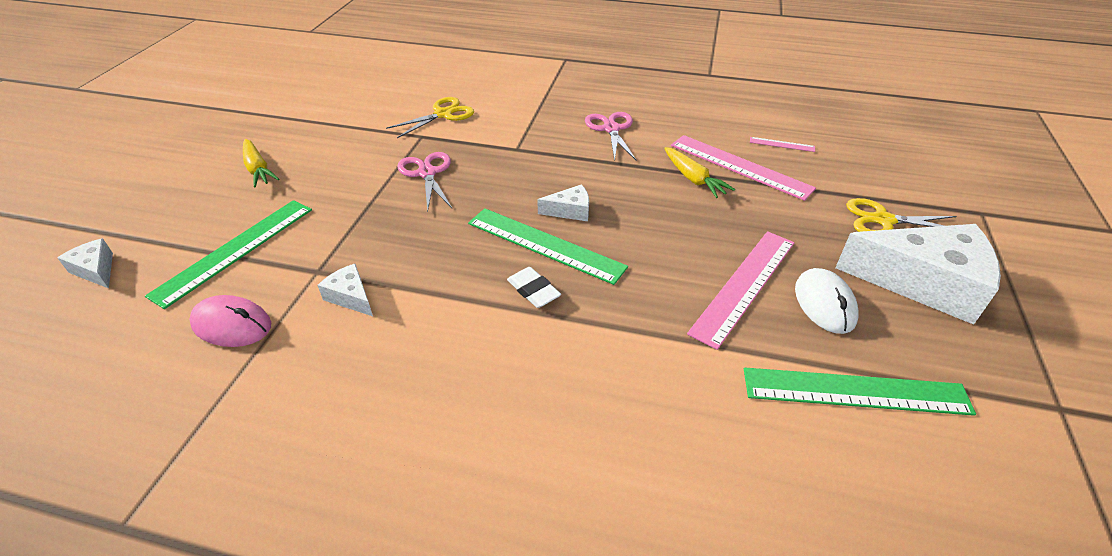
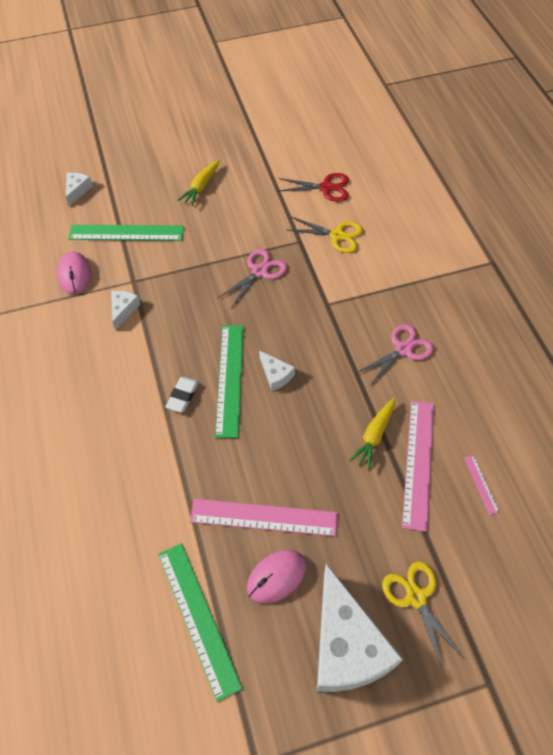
camera: 60 degrees right, 15 degrees up
white mouse [795,268,859,334] -> pink mouse [247,550,306,604]
none -> red scissors [279,173,349,202]

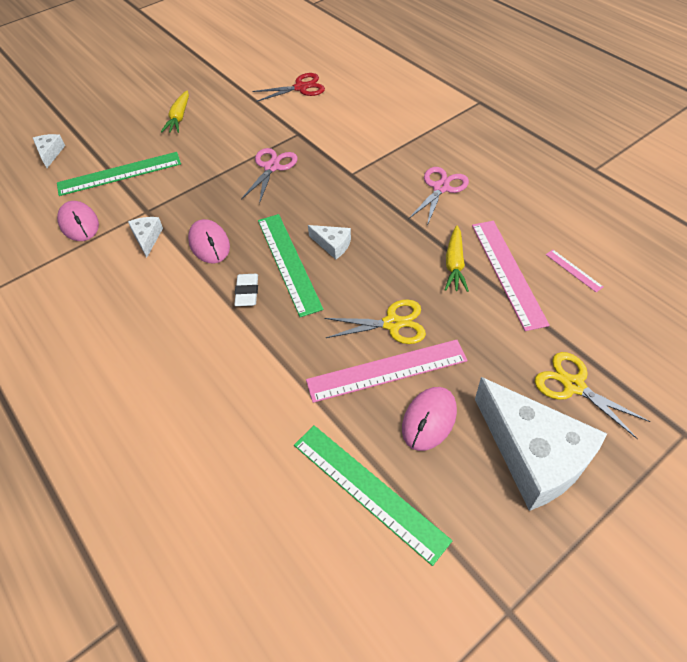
camera: 20 degrees left, 5 degrees down
yellow scissors [288,217,363,253] -> yellow scissors moved to [324,299,426,344]
none -> pink mouse [188,219,230,264]

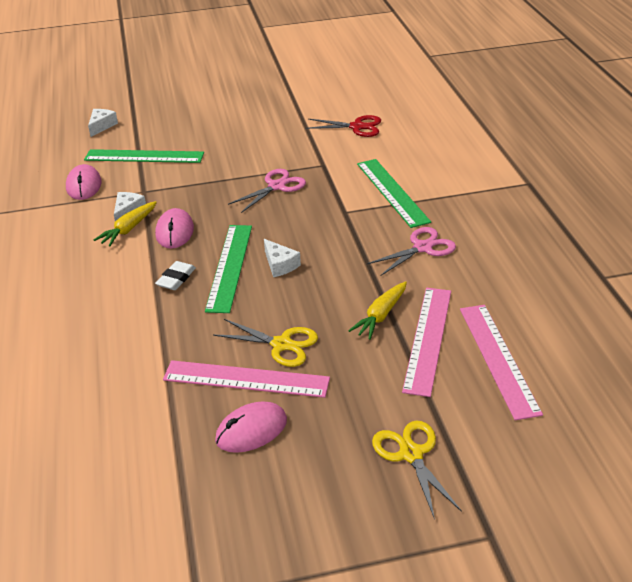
camera: 25 degrees right, 15 degrees down
yellow carrot [161,91,189,133] -> yellow carrot moved to [94,201,157,247]
green ruler [294,425,452,566] -> green ruler moved to [357,159,431,228]
white cheese [475,377,607,511] -> none
pink ruler [546,250,603,292] -> pink ruler [460,305,543,420], size x2.24

